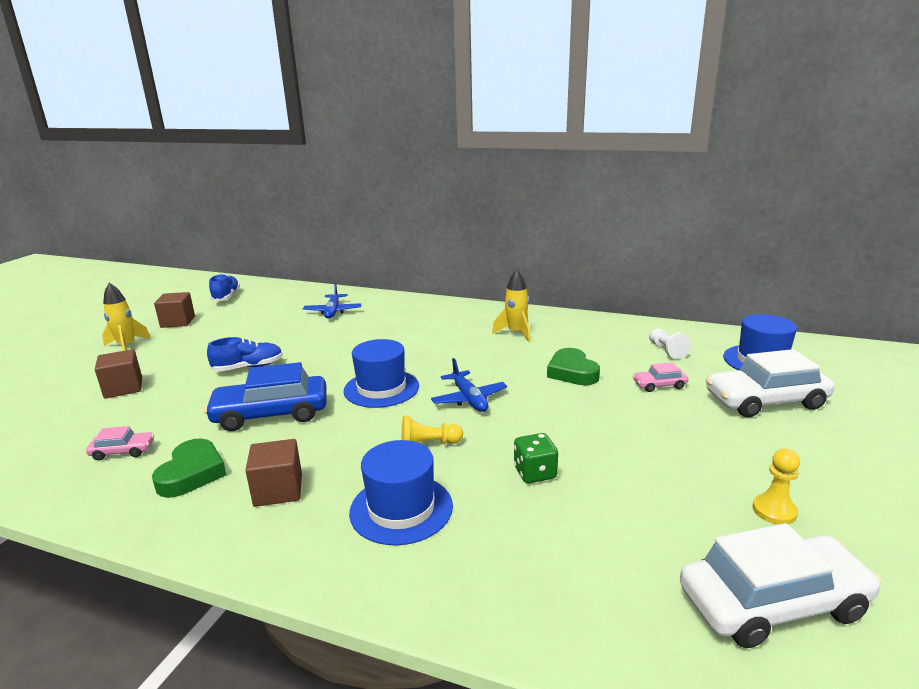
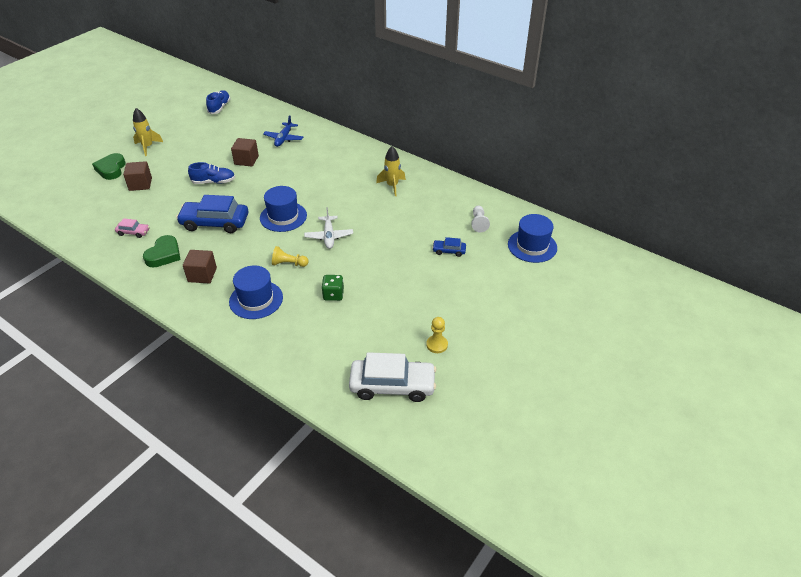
camera: 15 degrees right, 20 degrees up
brown cube [154,292,195,328] -> brown cube moved to [231,138,259,166]
blue plane [431,358,507,412] -> white plane [304,207,353,249]
green heart [547,348,600,385] -> green heart moved to [92,153,126,180]
pink car [633,362,688,392] -> blue car [432,237,466,257]
white car [706,349,834,417] -> none

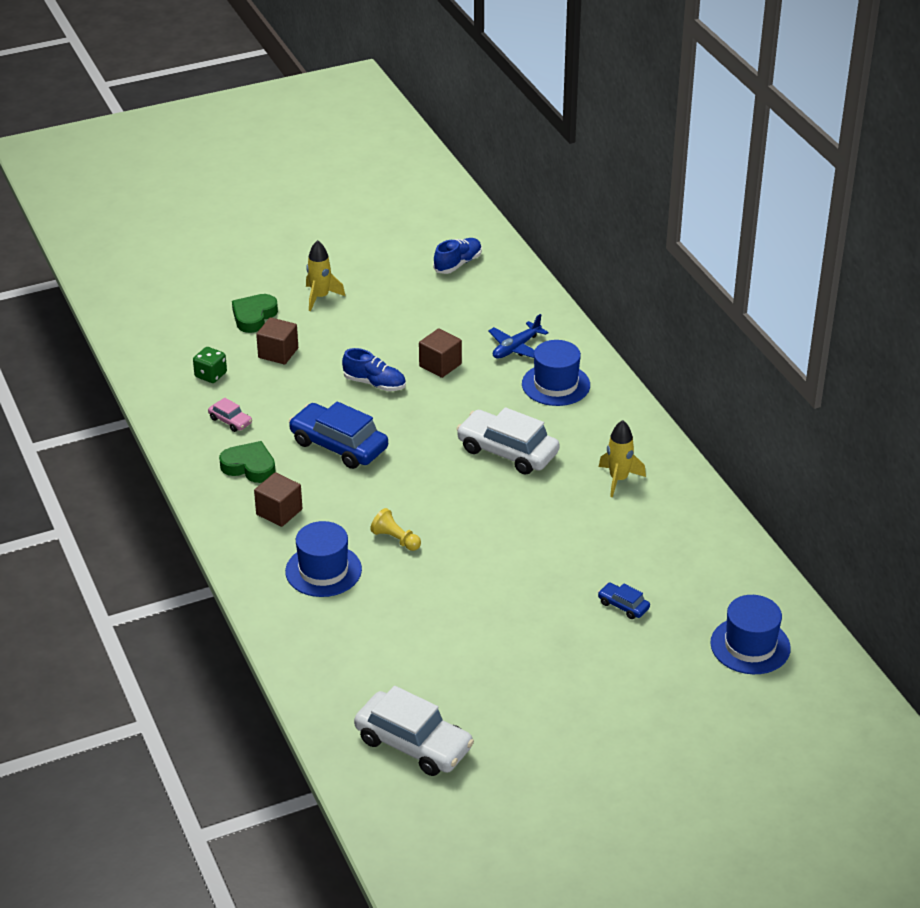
camera: 30 degrees right, 5 degrees down
green heart [143,235,181,268] -> green heart turned 120 degrees counterclockwise [219,441,276,483]
blue hat [260,186,307,232] -> blue hat moved to [522,340,590,406]
white plane [304,207,353,249] -> none
green dice [322,275,344,301] -> green dice moved to [193,347,227,383]
yellow pawn [426,317,448,353] -> none
white pawn [471,206,490,232] -> none
none -> white car [456,407,560,475]

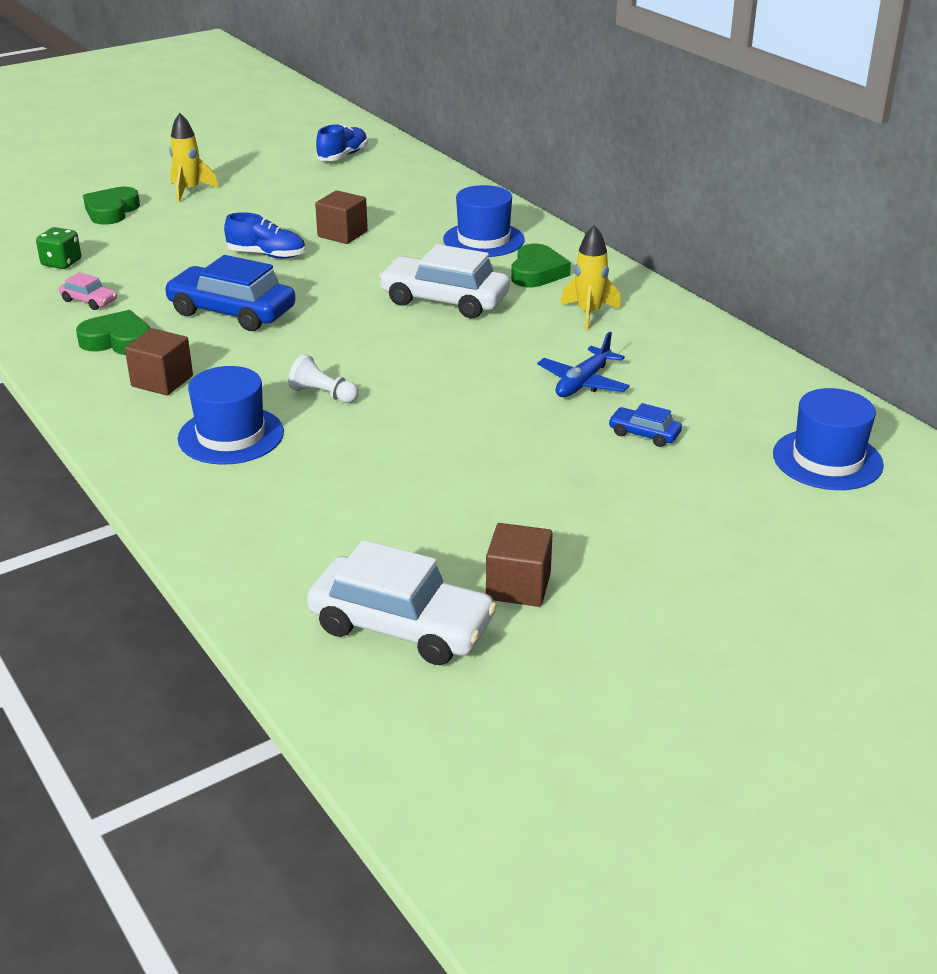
camera: 10 degrees left, 5 degrees down
brown cube [256,317,298,364] -> brown cube moved to [486,523,553,607]
yellow pawn [370,508,421,551] -> white pawn [288,354,359,403]
blue plane [488,314,549,359] -> blue plane moved to [537,332,630,397]
none -> green heart [511,244,571,287]

